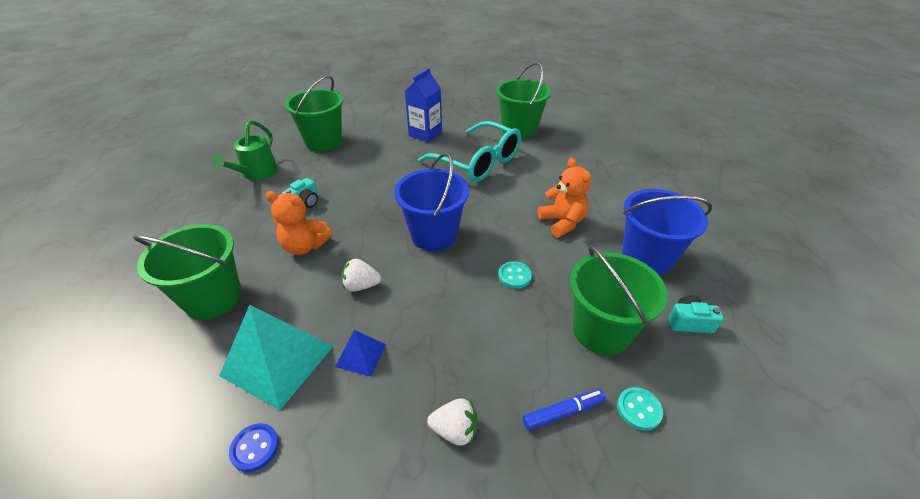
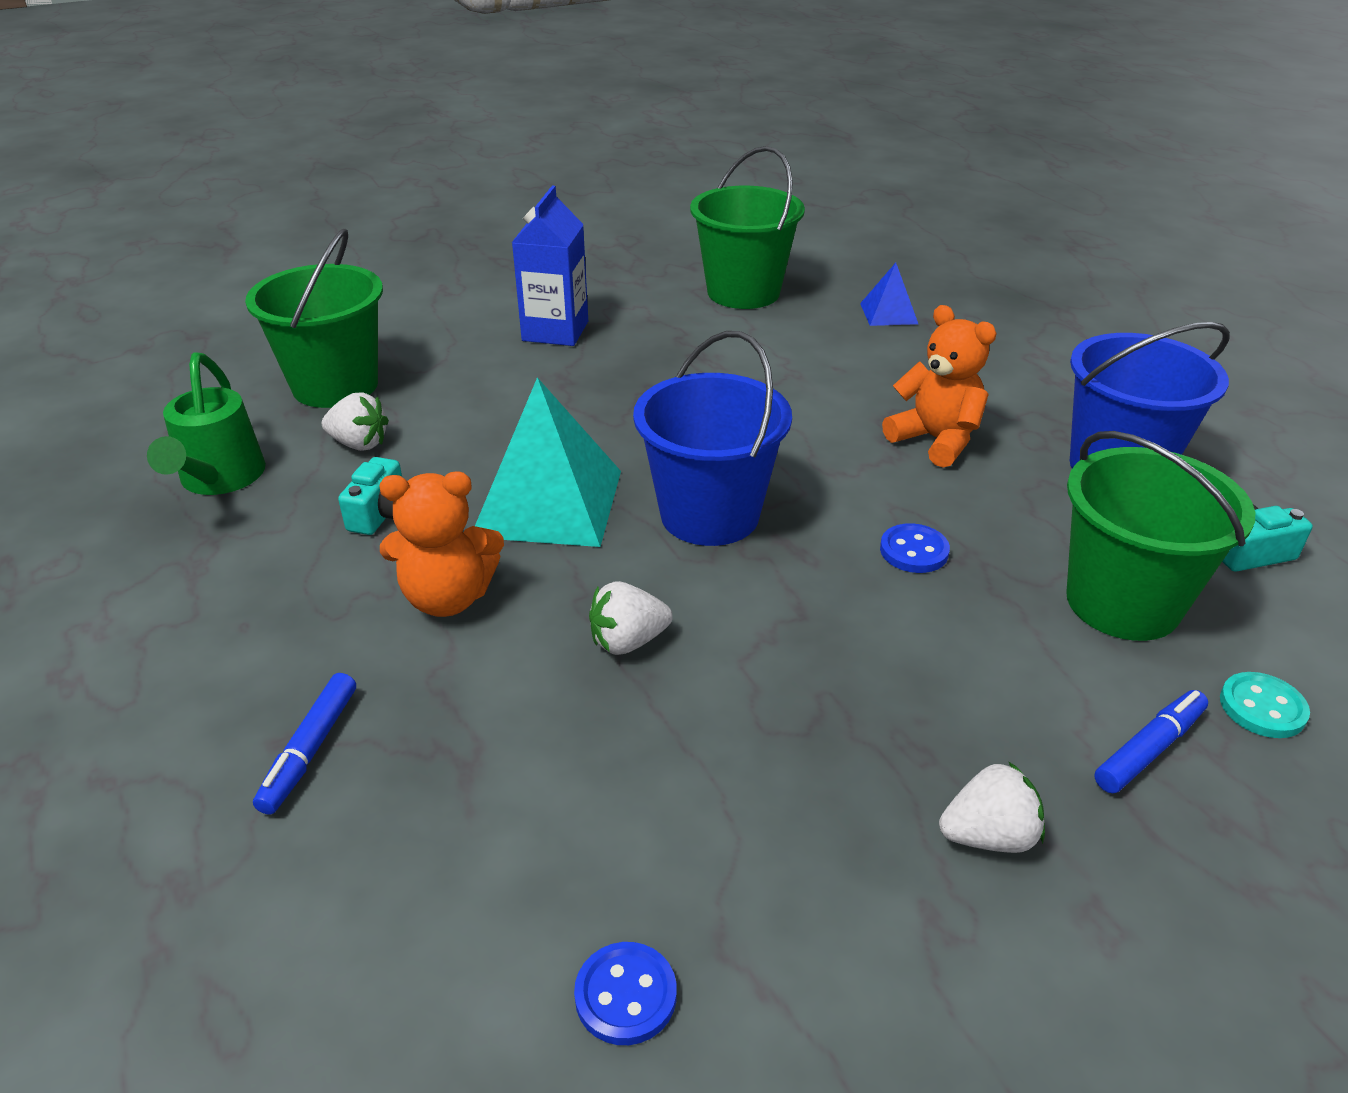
camera: 20 degrees left, 5 degrees down
green bucket [133,224,241,320] -> blue marker [253,673,356,815]
turquoise pyramid [219,305,333,410] -> turquoise pyramid moved to [475,377,621,547]
blue pyramid [335,330,386,377] -> blue pyramid moved to [860,263,918,326]
turquoise glasses [418,121,521,182] -> none
turquoise button [498,261,532,289] -> blue button [880,523,950,573]
none -> white strawberry [321,392,389,451]

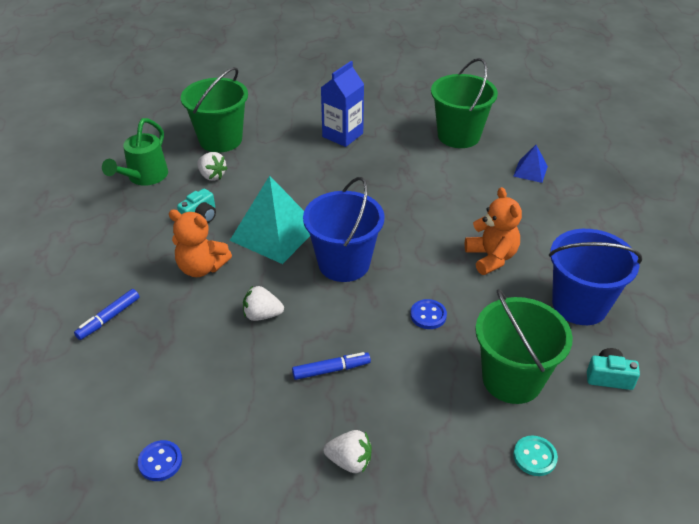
camera: 25 degrees right, 5 degrees up
blue marker [1094,690,1208,793] -> blue marker moved to [292,352,371,380]

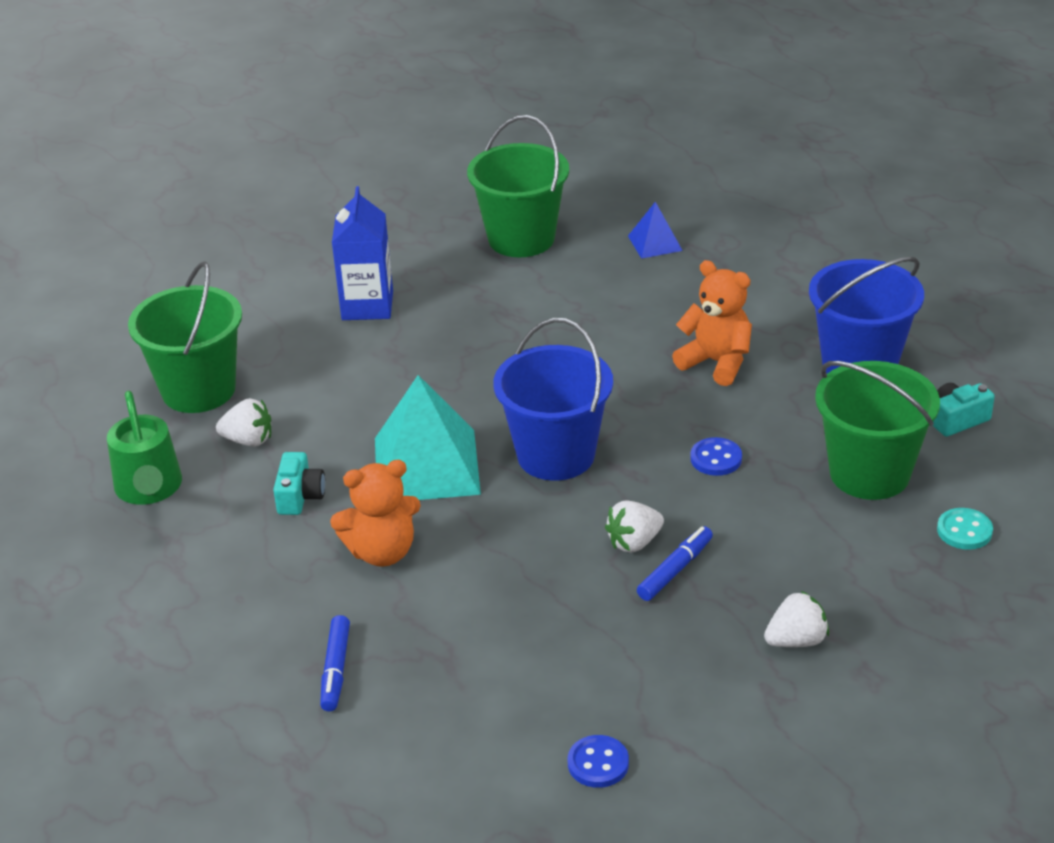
camera: 35 degrees left, 5 degrees down
white strawberry [243,286,284,321] -> white strawberry moved to [605,500,664,553]

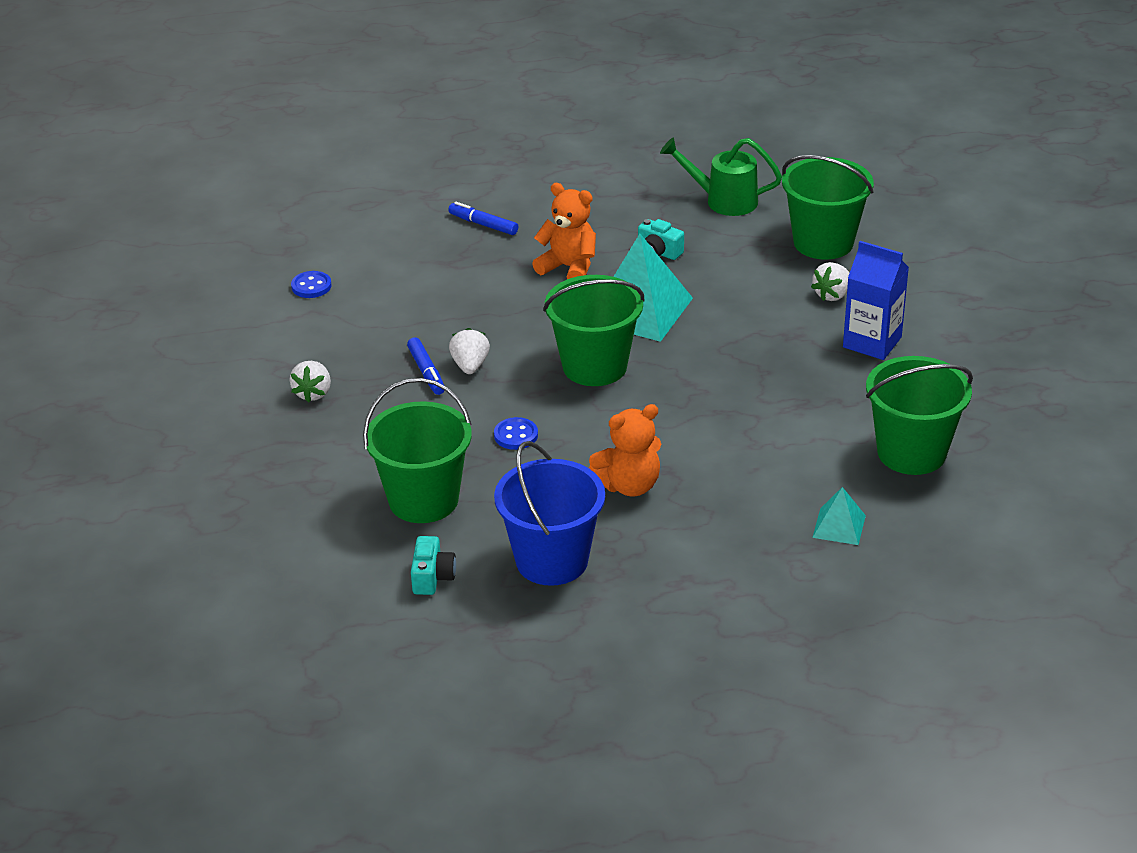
camera: 120 degrees right, 0 degrees up
white strawberry [216,398,271,447] -> white strawberry moved to [811,262,849,301]
orange teddy bear [330,460,421,567] -> orange teddy bear turned 105 degrees clockwise [532,183,596,279]
blue bucket [493,318,613,481] -> green bucket [543,275,645,386]
blue pyramid [628,202,683,259] -> turquoise pyramid [812,487,866,545]
turquoise button [937,508,993,550] -> none

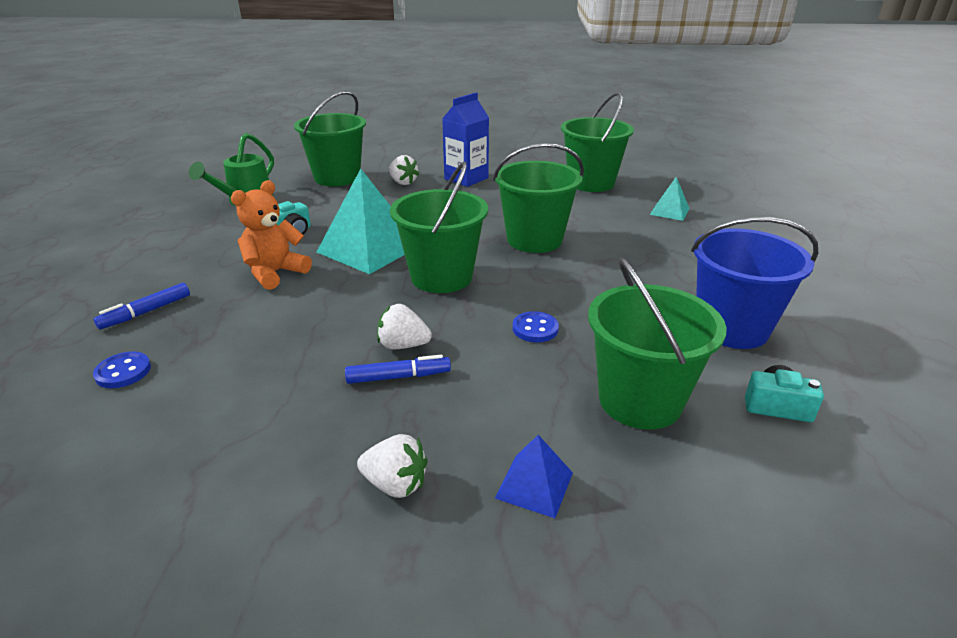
camera: 80 degrees left, 5 degrees down
blue button [291,271,331,298] -> blue button moved to [93,351,151,388]
orange teddy bear [589,404,661,496] -> none
none -> green bucket [493,143,584,253]
none -> blue pyramid [495,435,573,518]

